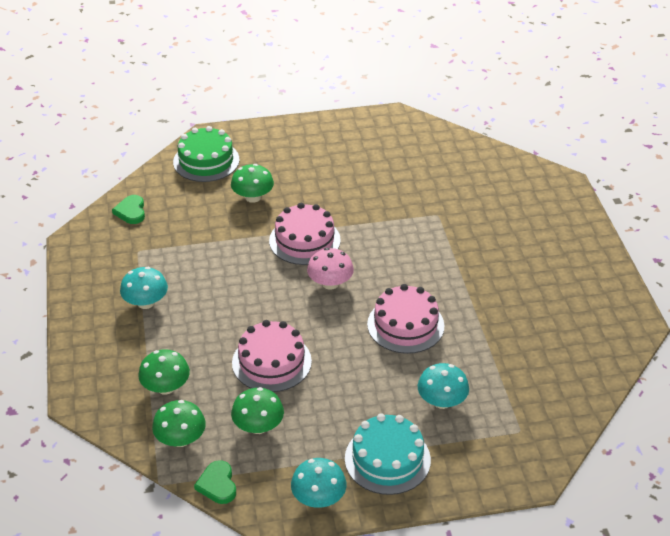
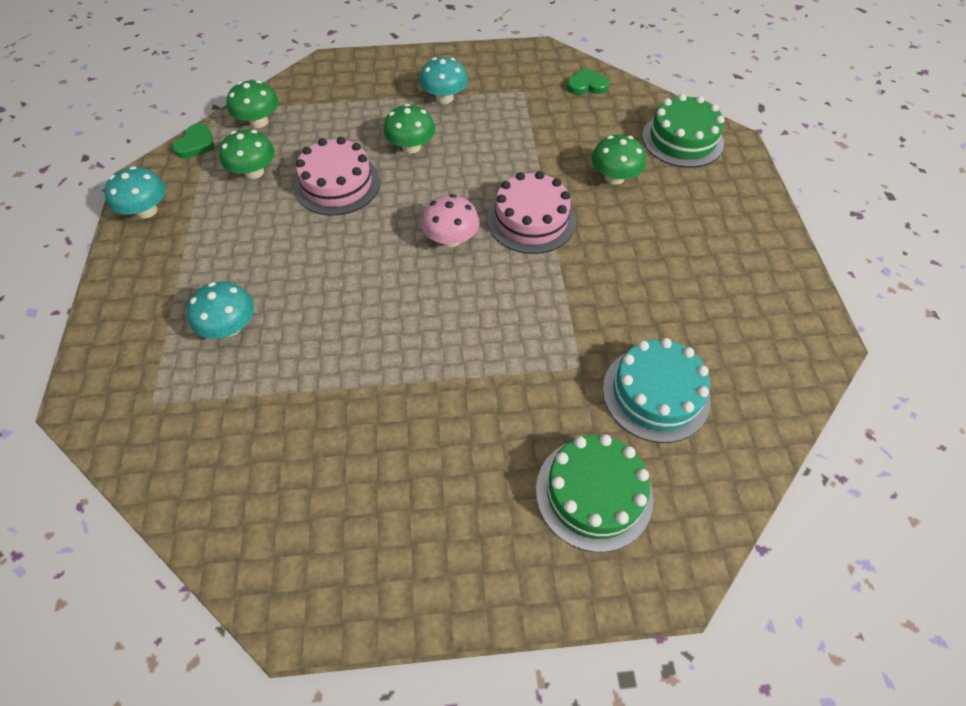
camera: 95 degrees right, 15 degrees up
green mushroom [138,349,190,395] -> green mushroom moved to [383,104,435,153]
green heart [194,460,236,504] -> green heart turned 120 degrees clockwise [172,123,215,158]
turquoise cake [345,413,431,495] -> turquoise cake moved to [603,338,711,443]
pink cake [367,284,444,354] -> none
none -> green cake [536,434,653,552]

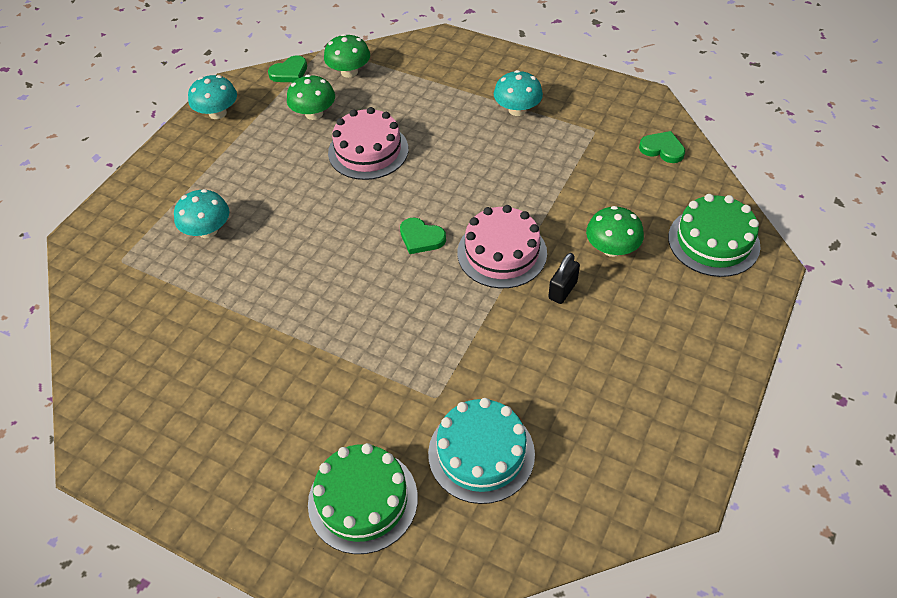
camera: 35 degrees right, 5 degrees down
green mushroom [383,104,435,153] -> none
pink mushroom [422,194,479,247] -> green heart [400,218,446,254]
none -> black padlock [548,253,580,304]

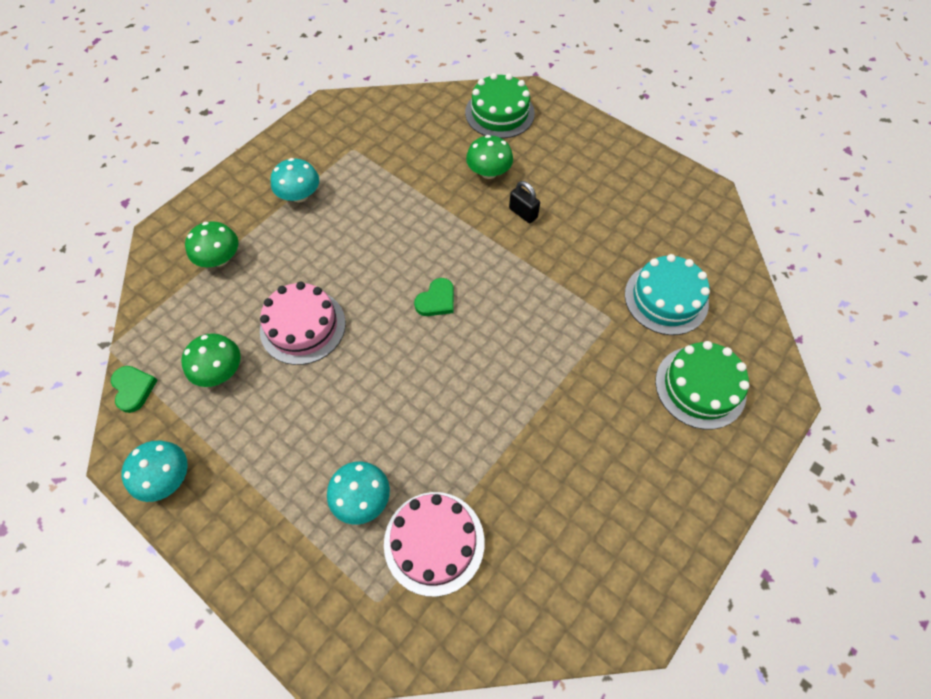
camera: 80 degrees left, 10 degrees up
green mushroom [324,34,370,78] -> green mushroom moved to [185,222,238,267]
pink cake [457,205,547,288] -> pink cake moved to [384,492,485,597]
green heart [639,131,685,163] -> none

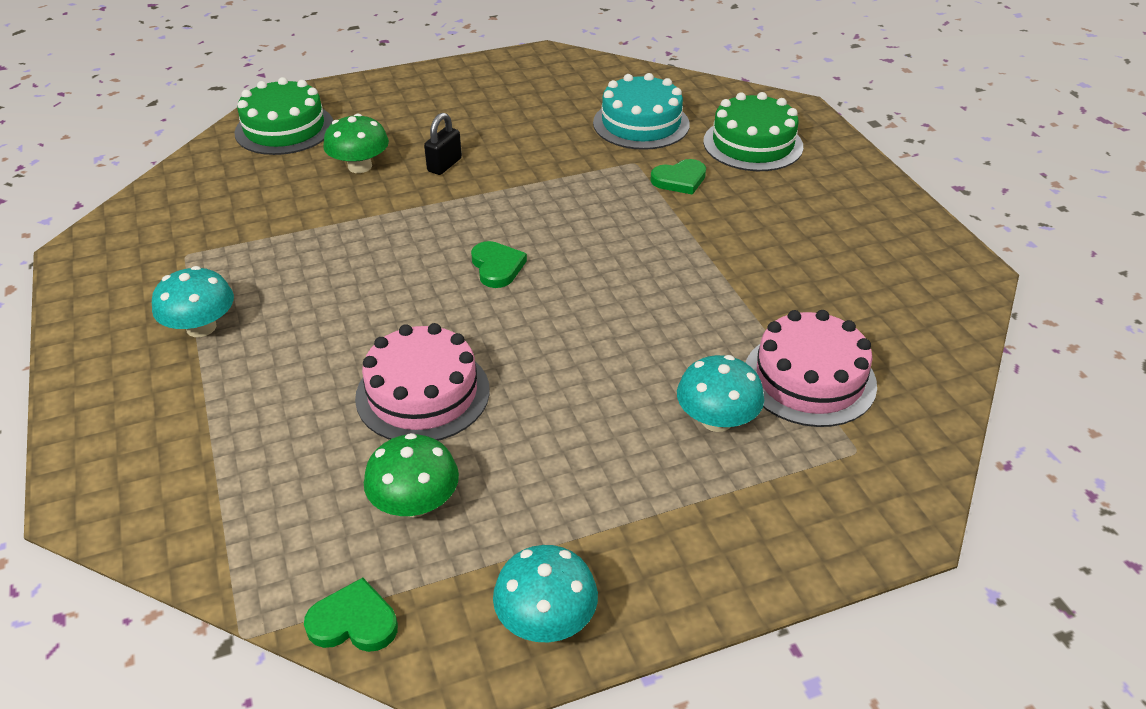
camera: 60 degrees left, 20 degrees down
green mushroom [185,222,238,267] -> none
black padlock [509,181,540,223] -> black padlock turned 45 degrees counterclockwise [424,113,462,175]
none -> green heart [650,159,706,195]

